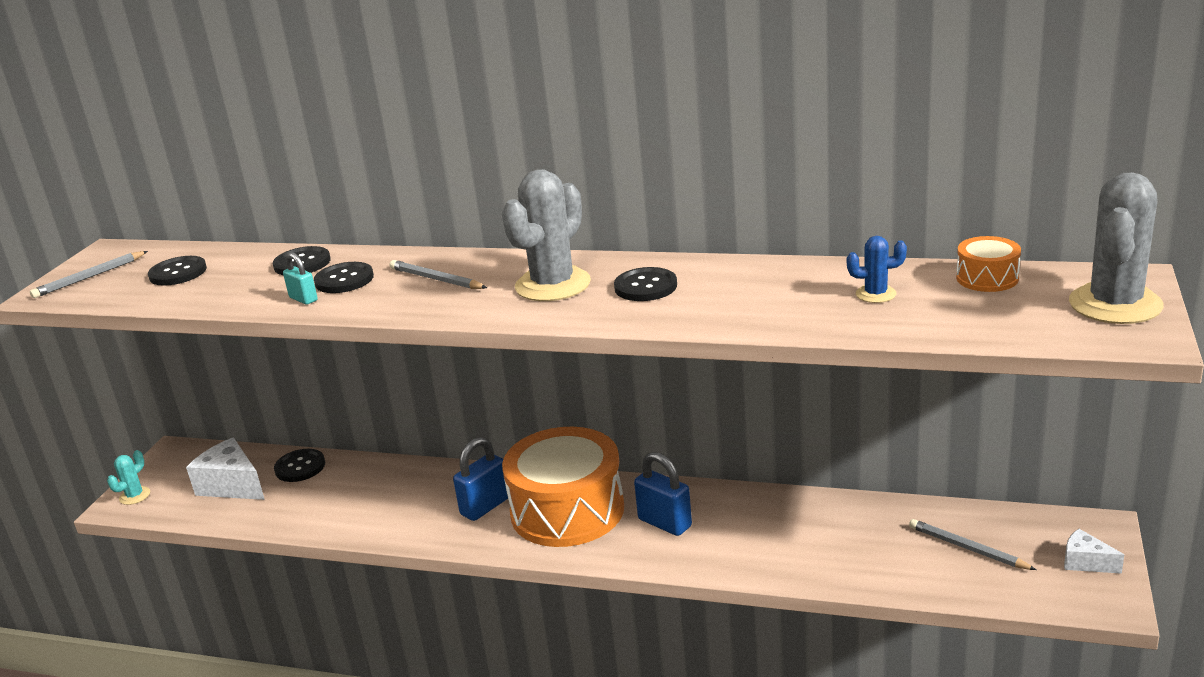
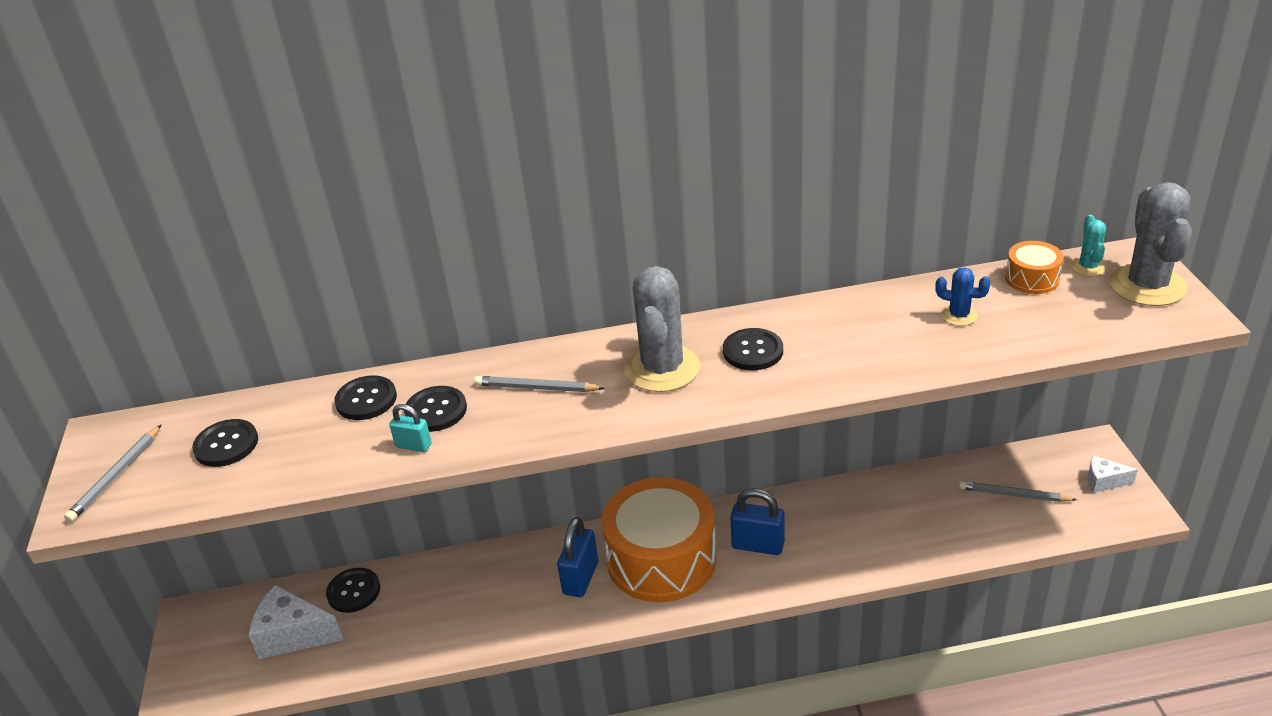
camera: 25 degrees left, 10 degrees up
turquoise cactus [107,450,150,505] -> turquoise cactus moved to [1071,215,1107,276]
blue cactus [847,236,907,303] -> blue cactus turned 45 degrees clockwise [935,267,991,326]

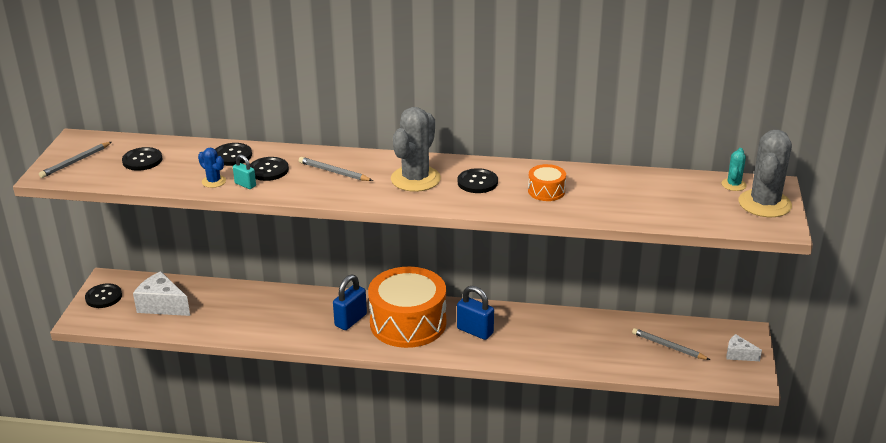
camera: 15 degrees right, 5 degrees down
black button [326,568,380,613] -> black button moved to [85,283,122,308]
blue cactus [935,267,991,326] -> blue cactus moved to [198,148,226,188]
orange drum [1005,241,1064,294] -> orange drum moved to [528,164,566,201]

